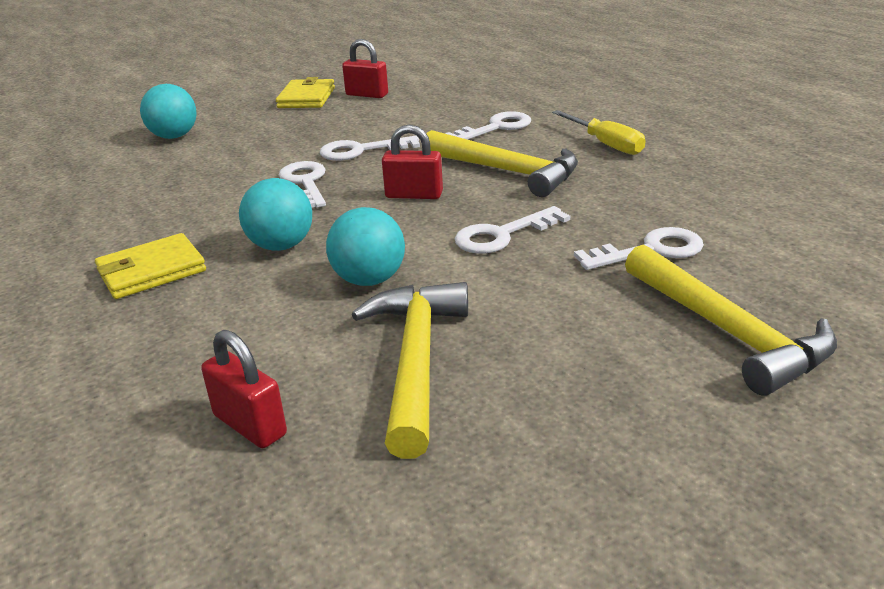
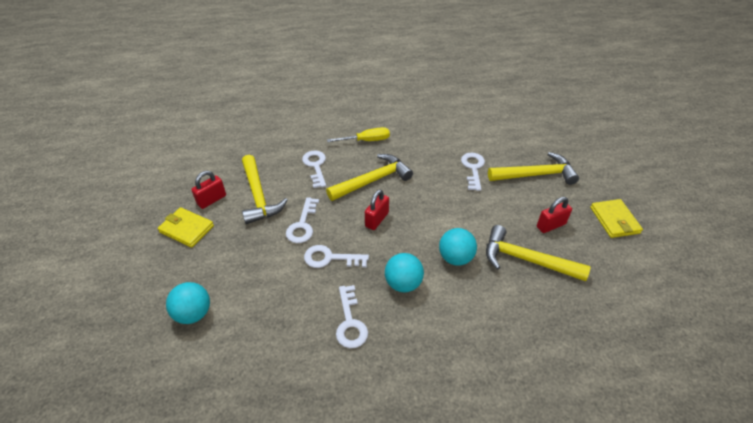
camera: 70 degrees left, 15 degrees up
yellow wallet [95,233,206,299] -> yellow wallet moved to [590,199,643,238]
red padlock [201,330,287,448] -> red padlock moved to [537,197,572,233]
white key [455,206,570,254] -> white key moved to [336,285,368,348]
none -> yellow hammer [242,155,288,224]

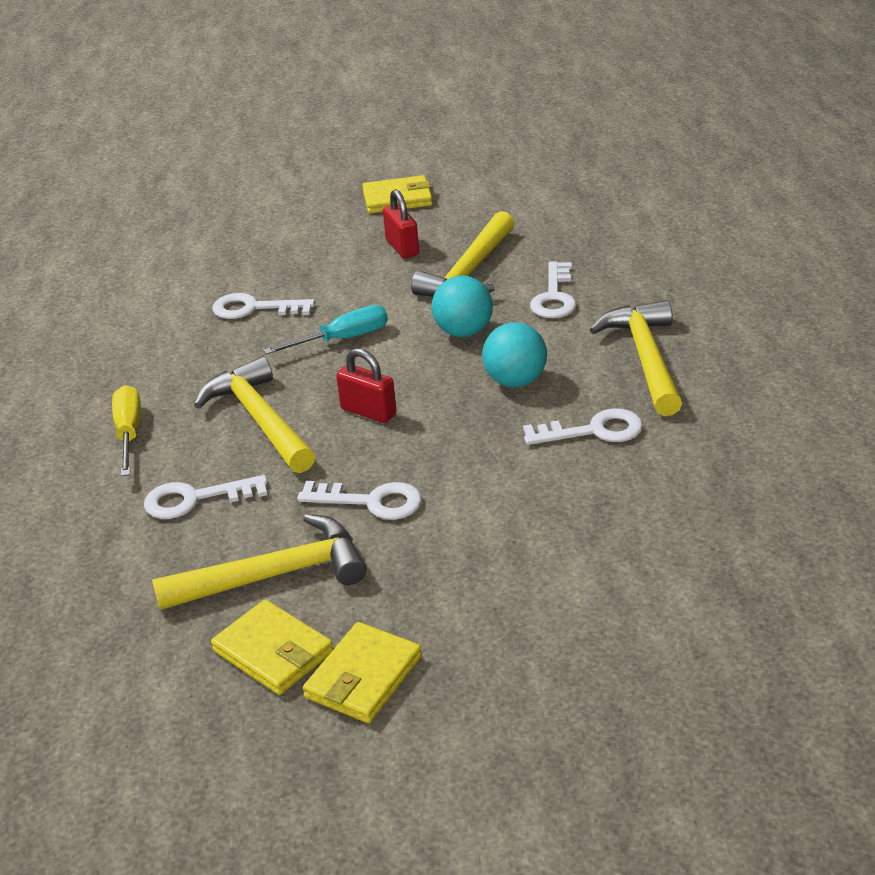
camera: 85 degrees left, 10 degrees down
turquoise ball [166,282,210,324] -> none
red padlock [191,171,226,209] -> yellow wallet [211,599,333,695]
white key [304,245,369,268] -> white key moved to [530,261,576,318]
yellow hammer [488,152,579,185] -> yellow hammer moved to [590,300,682,416]
none -> turquoise screwdriver [263,305,388,355]

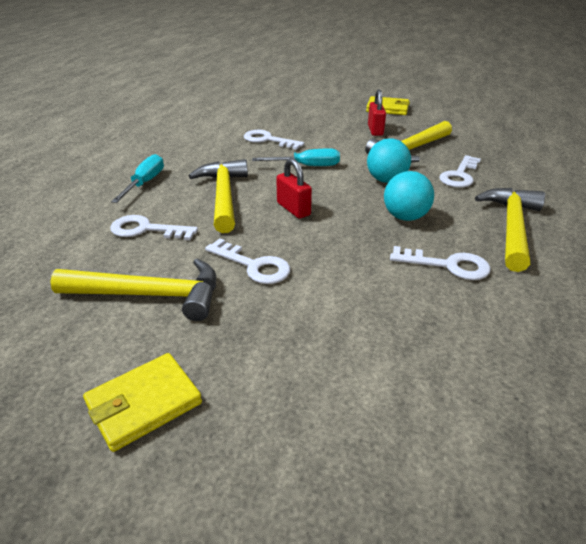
camera: 20 degrees right, 0 degrees up
yellow screwdriver [112,385,141,476] -> turquoise screwdriver [111,154,164,203]
yellow wallet [211,599,333,695] -> none

